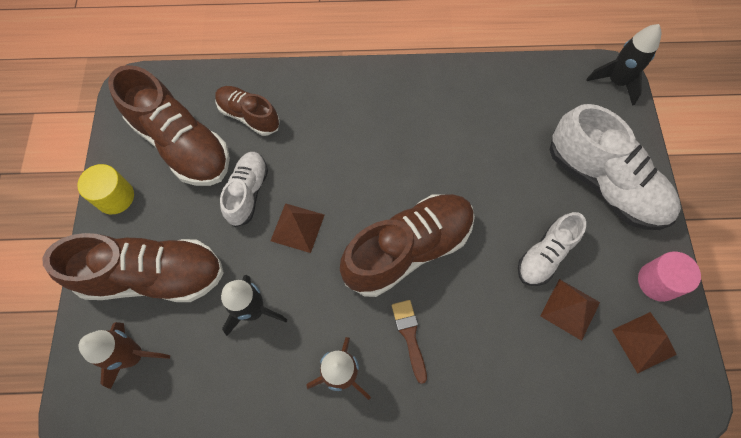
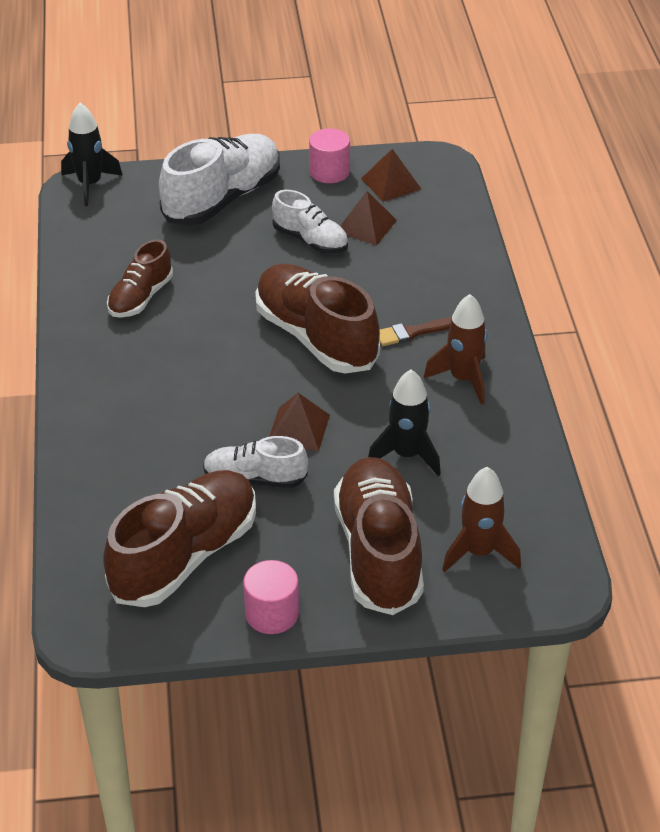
camera: 95 degrees left, 25 degrees down
yellow cylinder [77,164,134,214] -> pink cylinder [243,560,299,634]
brown shoe [215,86,280,136] -> brown shoe moved to [107,239,173,318]

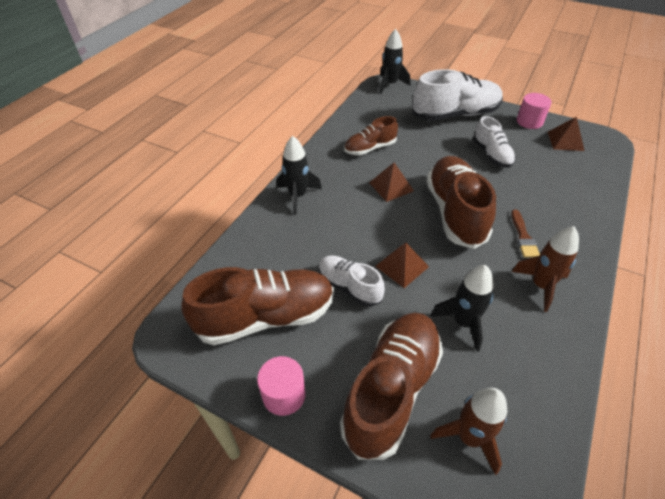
camera: 35 degrees right, 5 degrees up
brown pyramid [341,191,397,245] -> brown pyramid moved to [369,163,414,202]
brown brush [379,317,452,346] -> brown brush turned 105 degrees counterclockwise [511,209,540,258]
none -> black rocket [277,136,322,215]

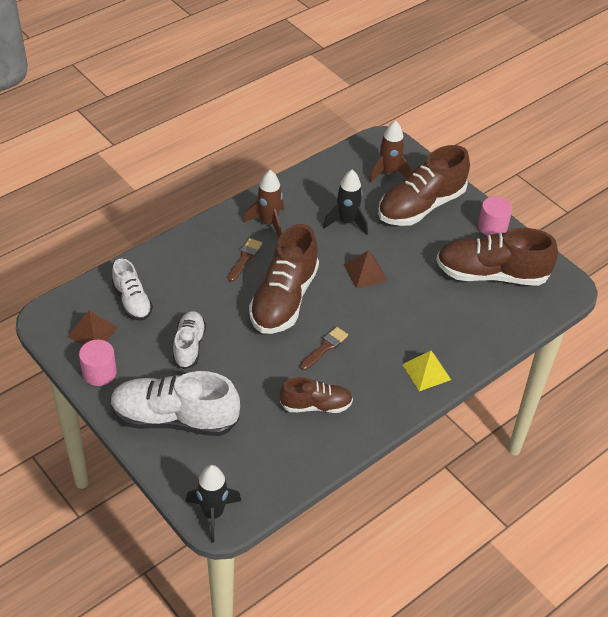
camera: 160 degrees left, 0 degrees up
black rocket [277,136,322,215] -> yellow pyramid [402,351,451,391]
white shoe [319,255,385,307] -> white shoe moved to [112,258,153,320]
brown pyramid [369,163,414,202] -> brown brush [300,327,348,370]

